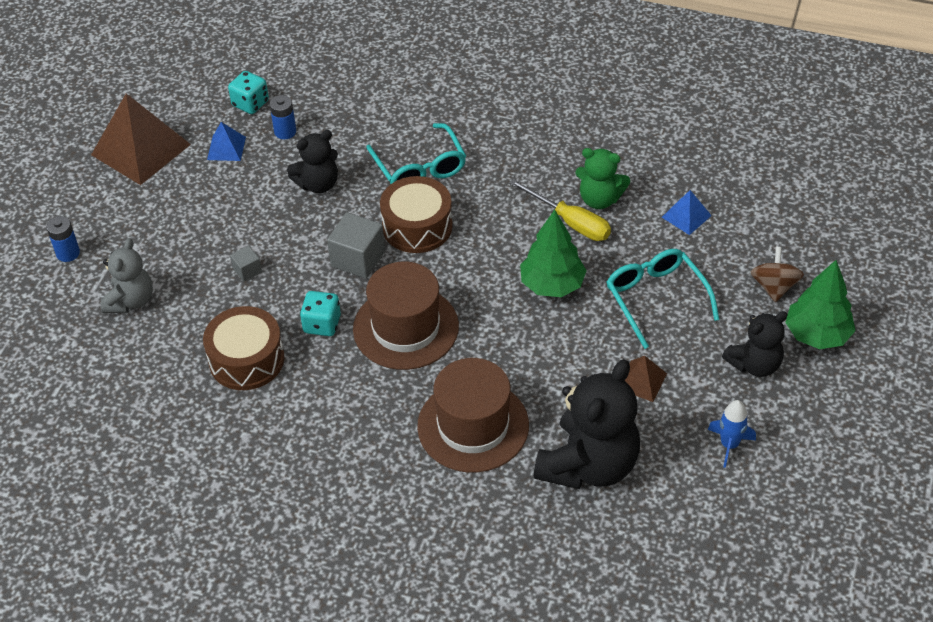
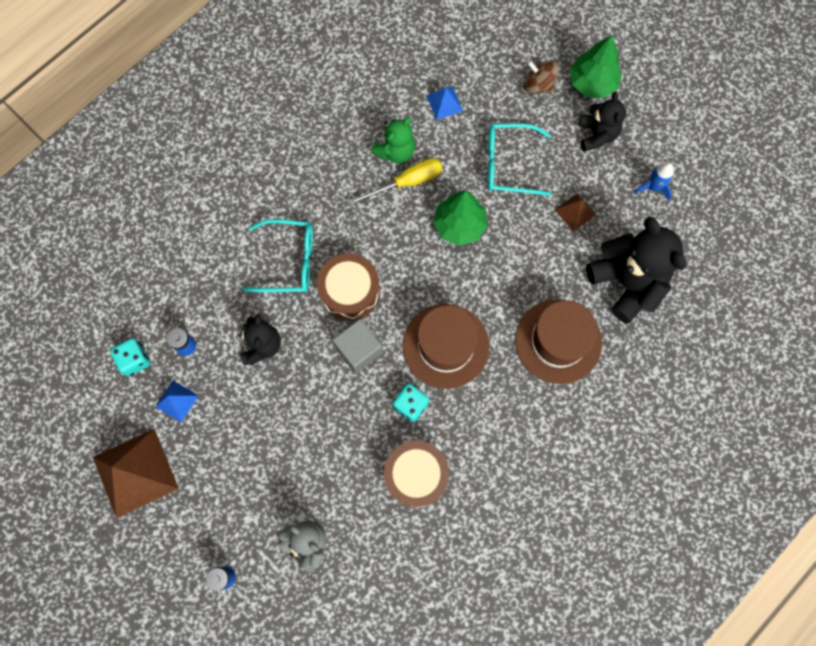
camera: 65 degrees left, 25 degrees up
grey cube [230,246,262,282] -> none

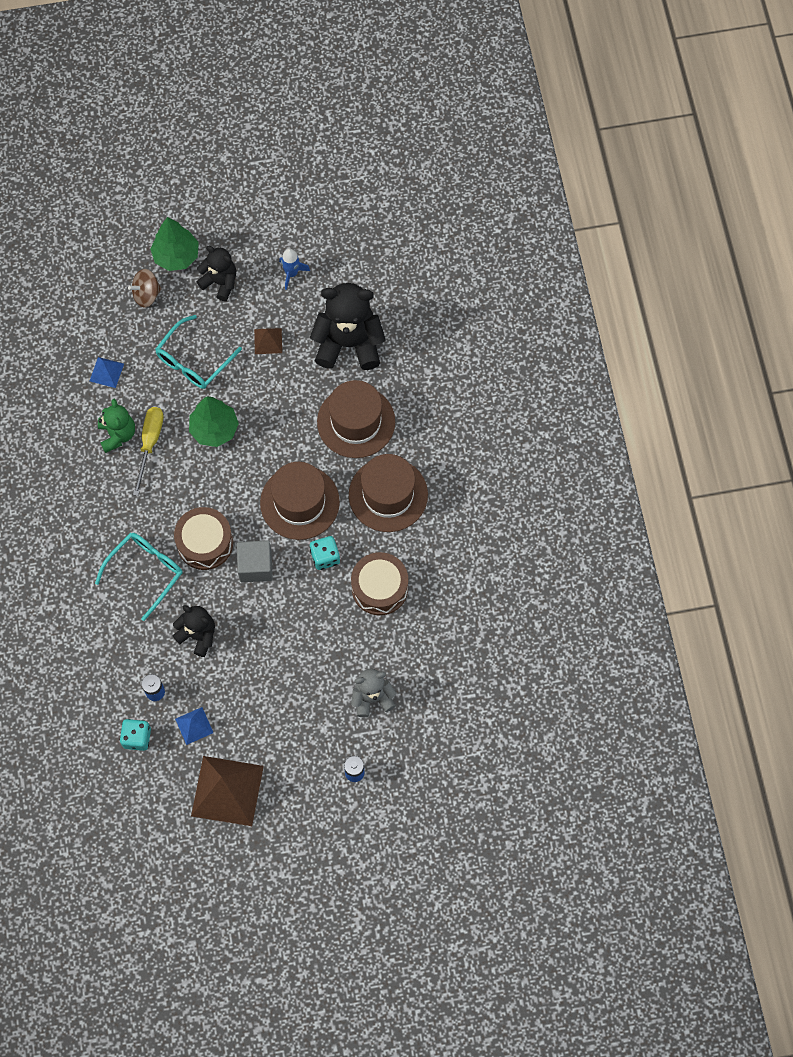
camera: 55 degrees left, 5 degrees down
none -> brown hat [349,454,428,532]

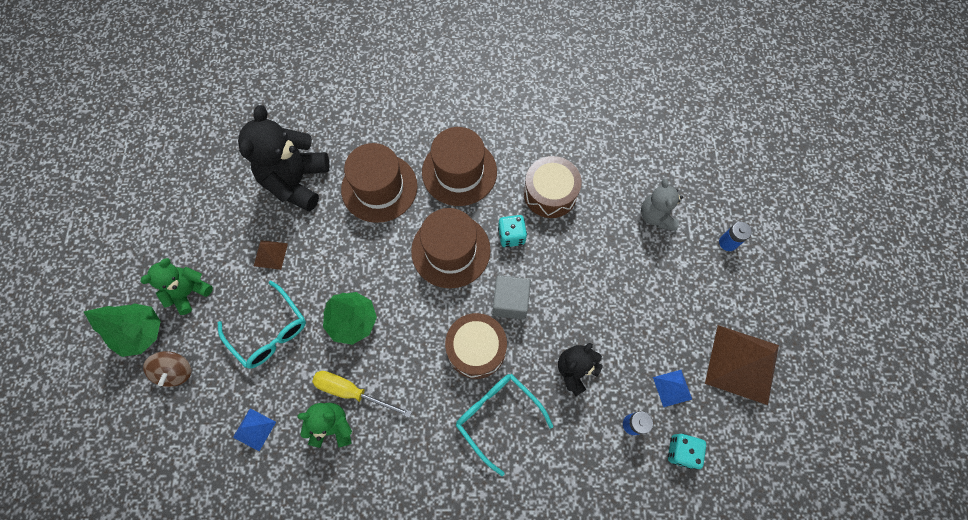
camera: 80 degrees left, 0 degrees up
black teddy bear [197,246,236,301] -> green teddy bear [141,258,213,315]
blue rocket [279,249,310,290] -> none

